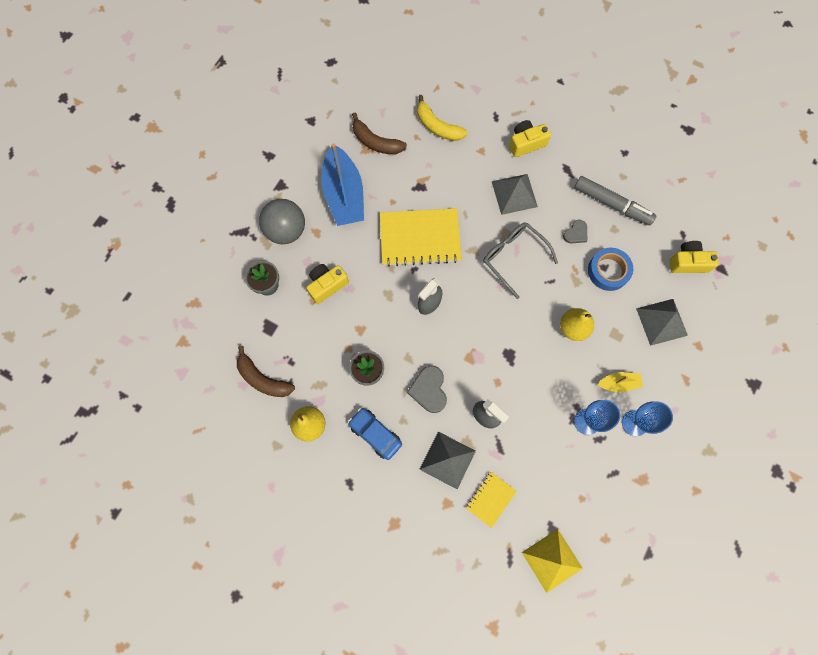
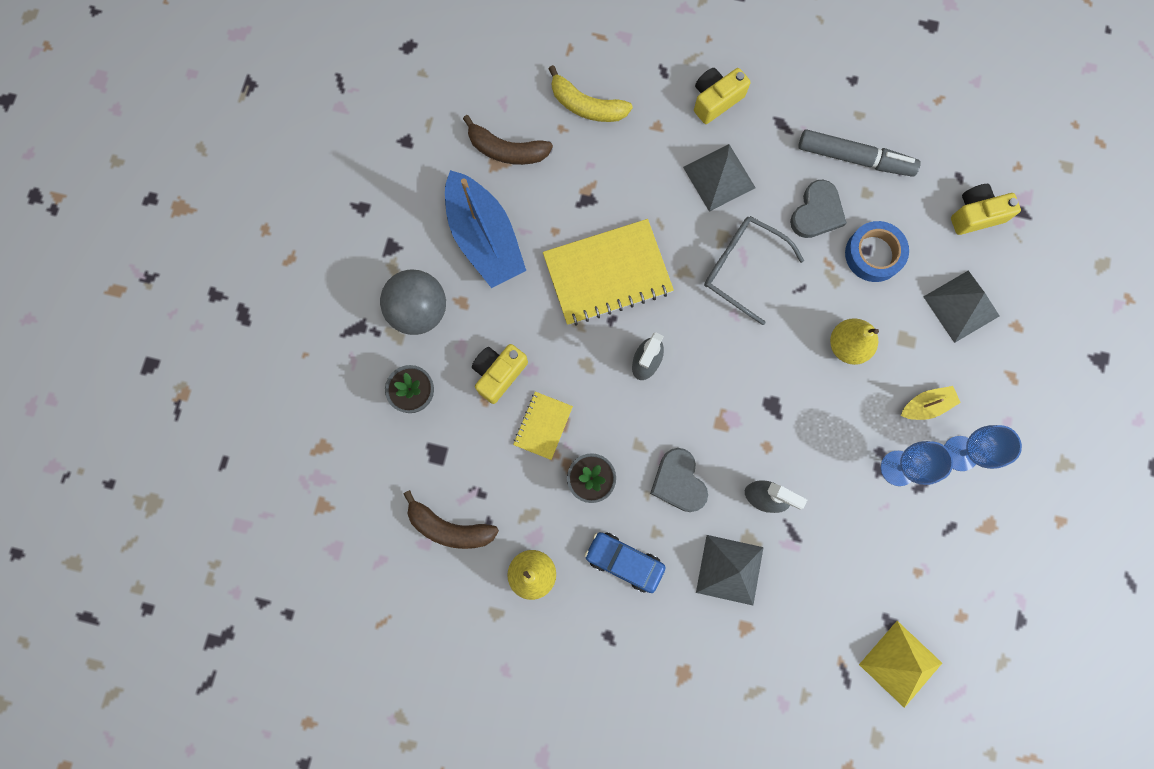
camera: 15 degrees left, 5 degrees up
yellow notebook [466,472,517,528] -> yellow notebook moved to [513,392,573,460]
grey heart [563,220,587,243] -> grey heart [790,180,847,238], size x1.58

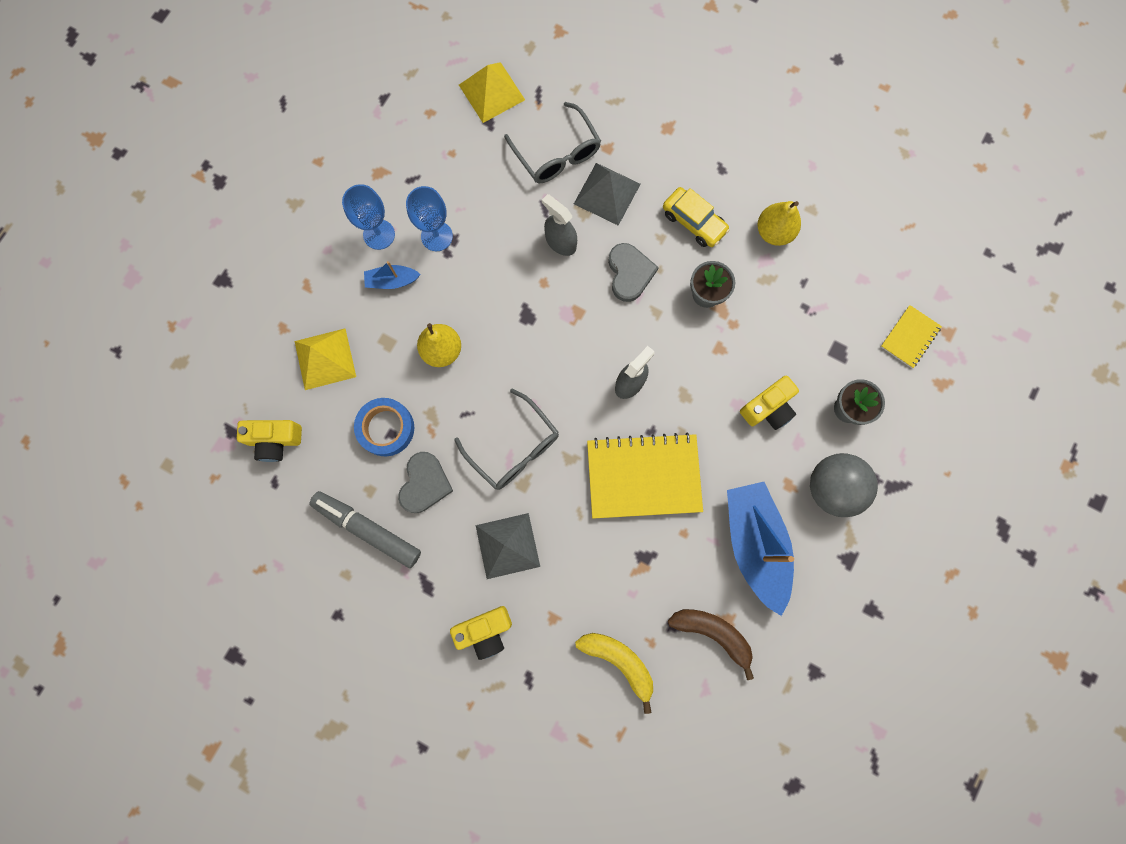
camera: 165 degrees left, 0 degrees up
brown banana [404,490,499,549] -> none
yellow notebook [513,392,573,460] -> yellow notebook moved to [881,305,942,368]
blue car [584,532,666,593] -> yellow car [663,187,730,247]
grey heart [790,180,847,238] -> grey heart turned 150 degrees clockwise [398,452,453,513]
yellow boat [901,386,961,420] -> blue boat [364,261,421,289]
grey pyramid [923,270,1000,343] -> yellow pyramid [295,329,356,390]
none -> grey glasses [504,102,601,183]

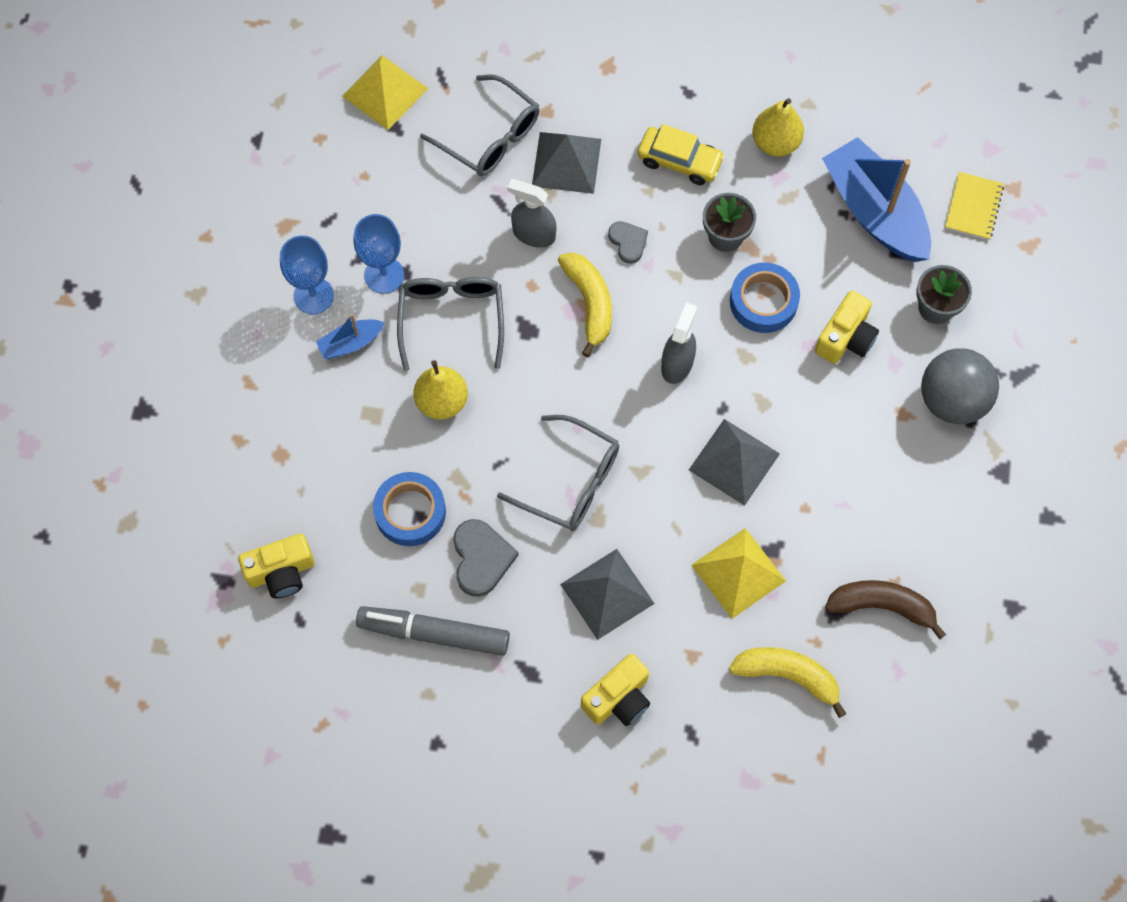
camera: 20 degrees left, 10 degrees down
yellow pyramid [295,329,356,390] -> yellow pyramid moved to [691,528,786,619]
yellow notebook [587,432,703,519] -> grey pyramid [689,419,780,506]
grey heart [608,243,659,302] -> grey heart [608,221,648,264], size x0.63
blue boat [727,482,794,616] -> blue boat moved to [822,137,931,262]
none -> grey glasses [397,277,504,371]
none -> yellow banana [558,253,612,357]
none -> blue tape [730,263,800,333]

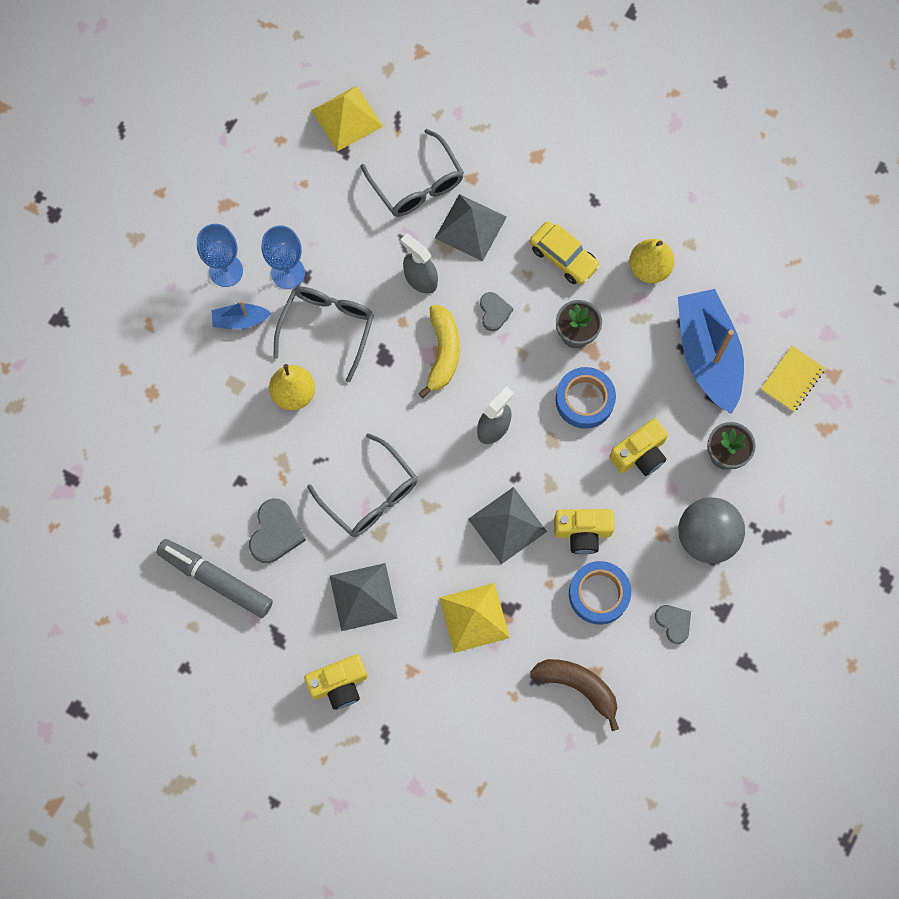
camera: 20 degrees right, 5 degrees up
yellow camera [238,534,315,598] -> yellow camera moved to [554,509,615,554]
blue tape [373,472,446,546] -> blue tape moved to [569,561,631,625]
yellow banana [729,647,846,718] -> none
none -> grey heart [655,605,691,644]

